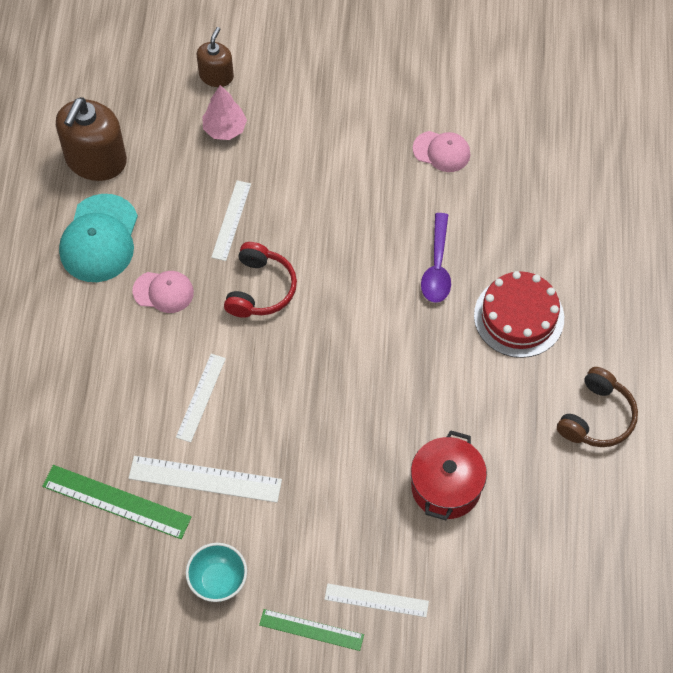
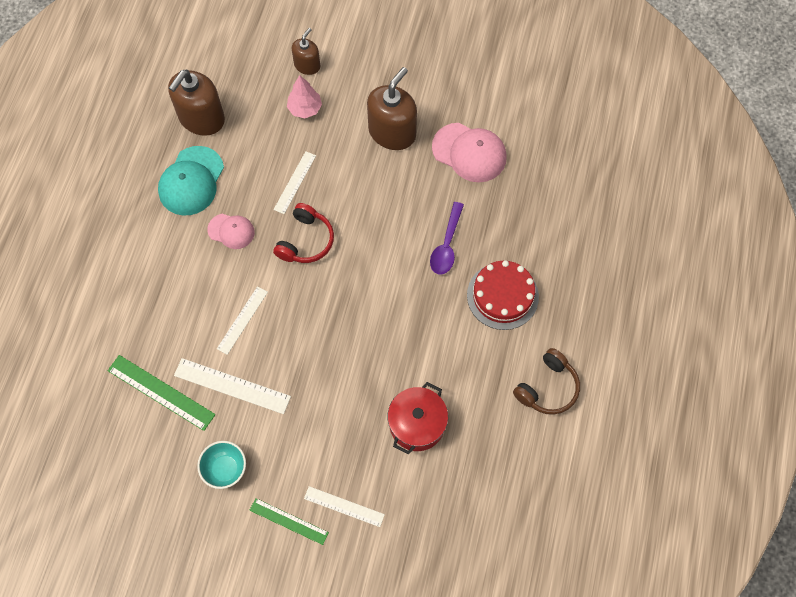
camera: 10 degrees right, 5 degrees up
pink cap [413,131,470,172] -> pink cap [432,123,507,182], size x1.66
none -> brown soap dispenser [367,67,417,150]

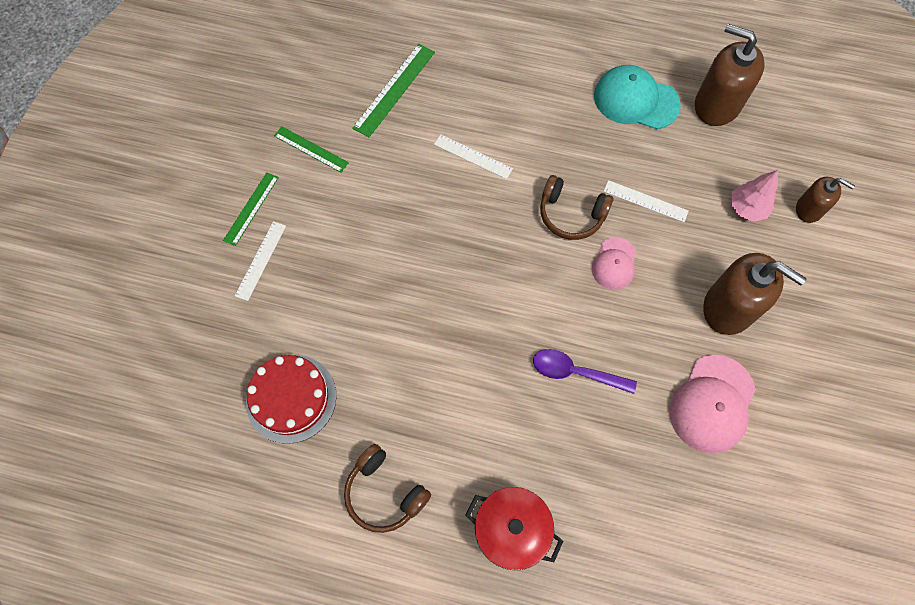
camera: 90 degrees right, 0 degrees up
white ruler [174,358,291,414] -> none
turquoise bowl [197,441,246,489] -> green ruler [274,126,349,173]
pink cap [207,214,255,249] -> pink cap moved to [592,237,637,290]
red headphones [273,203,334,263] -> brown headphones [540,175,613,240]
red pot [387,382,448,455] -> red pot moved to [465,487,563,570]
red cake [467,260,539,330] -> red cake moved to [246,355,337,444]

